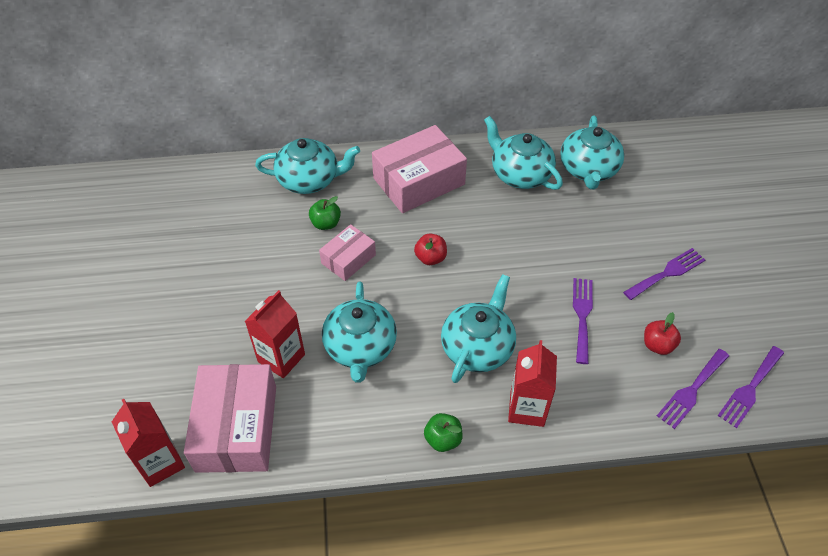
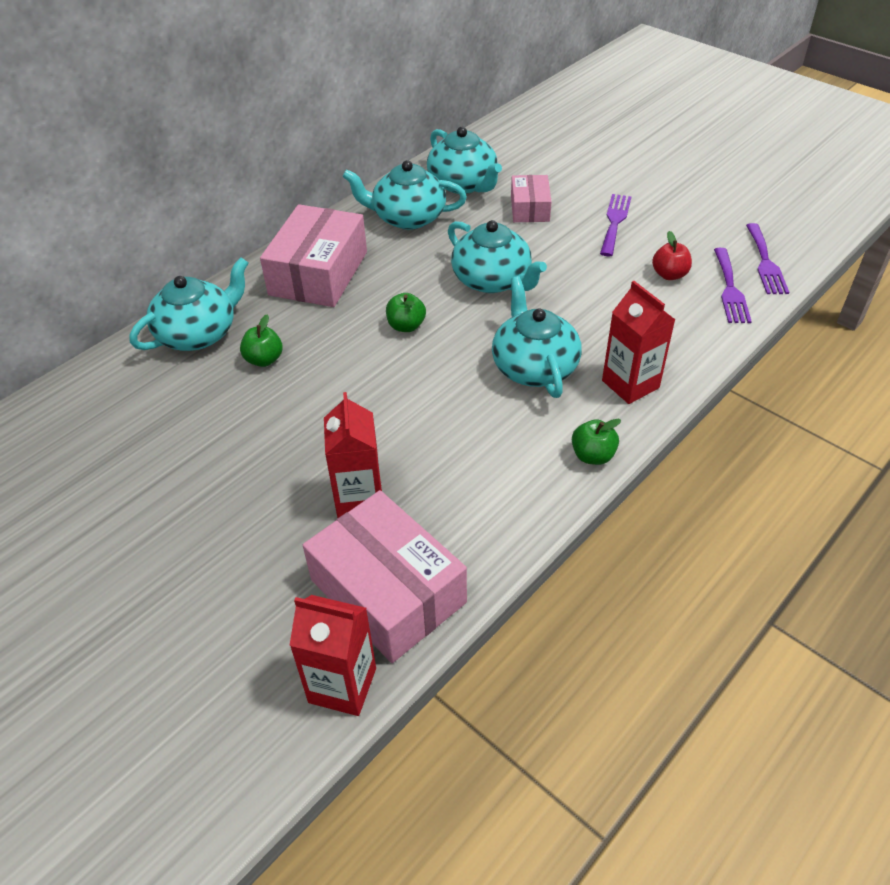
camera: 40 degrees left, 5 degrees down
pink box [319,224,376,281] -> pink box moved to [511,175,552,222]
turquoise teapot [322,282,397,383] -> turquoise teapot moved to [448,220,547,293]
red apple [414,233,447,265] -> green apple [386,293,426,332]
purple fork [573,278,593,364] -> none

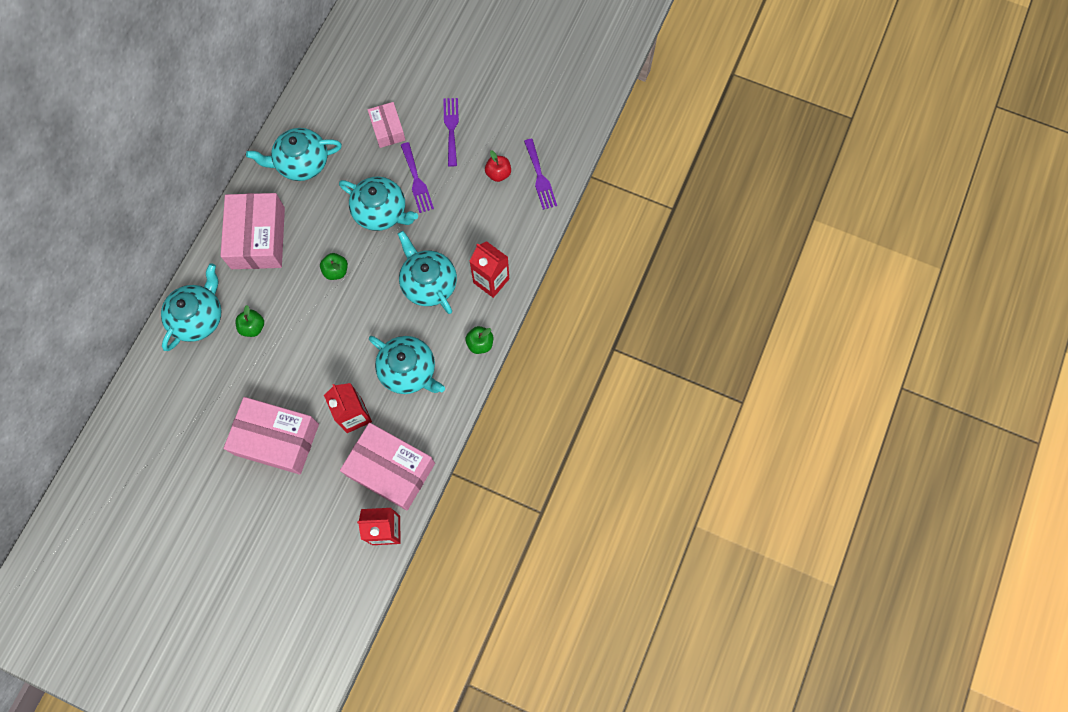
camera: 20 degrees left, 25 degrees up
turquoise teapot [427,127,502,194] -> turquoise teapot moved to [369,336,445,394]
purple fork [746,223,789,294] -> purple fork moved to [401,142,434,213]
none -> pink box [223,397,319,475]

